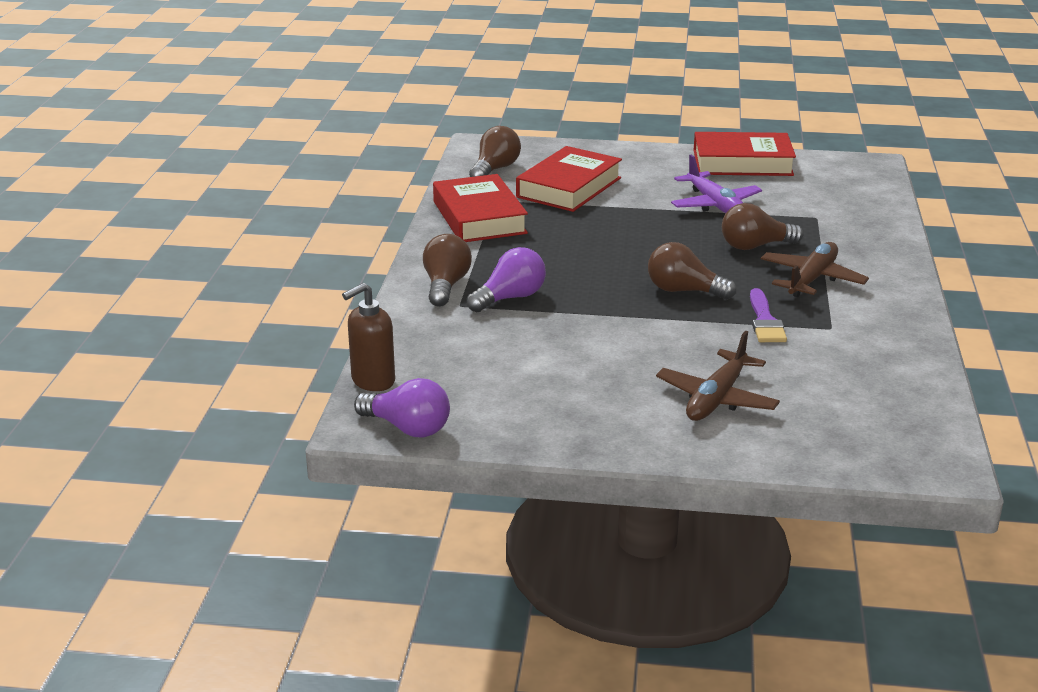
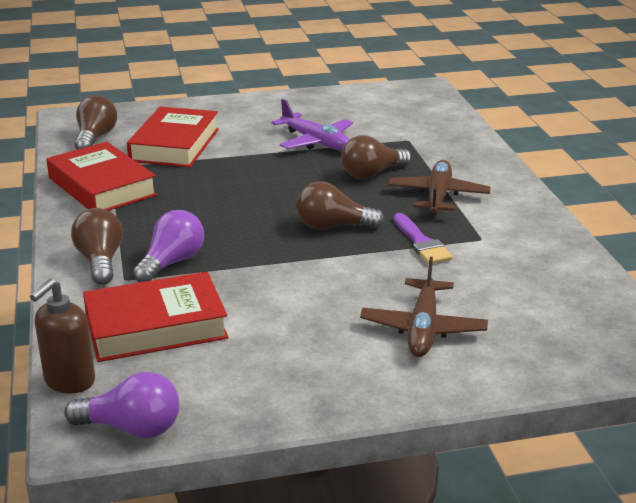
camera: 20 degrees left, 0 degrees up
red book [694,132,796,176] -> red book moved to [83,272,229,362]

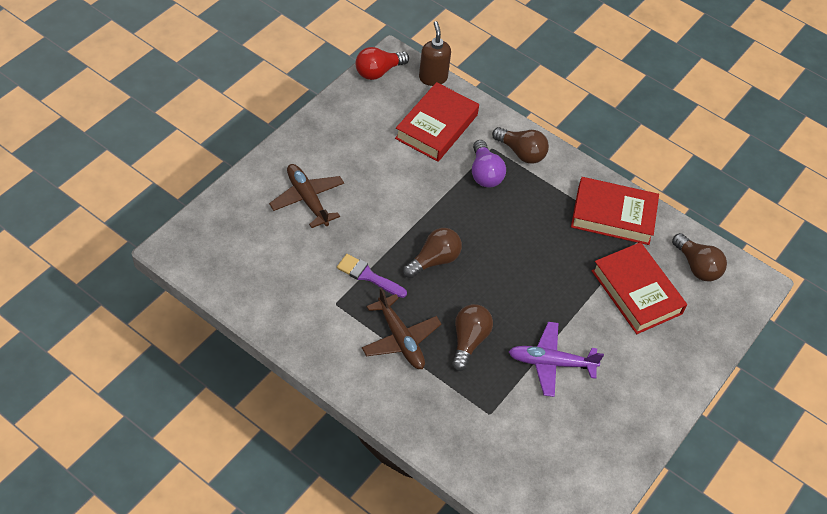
camera: 135 degrees right, 25 degrees up
purple light bulb [64,372,179,438] -> red light bulb [355,47,409,80]

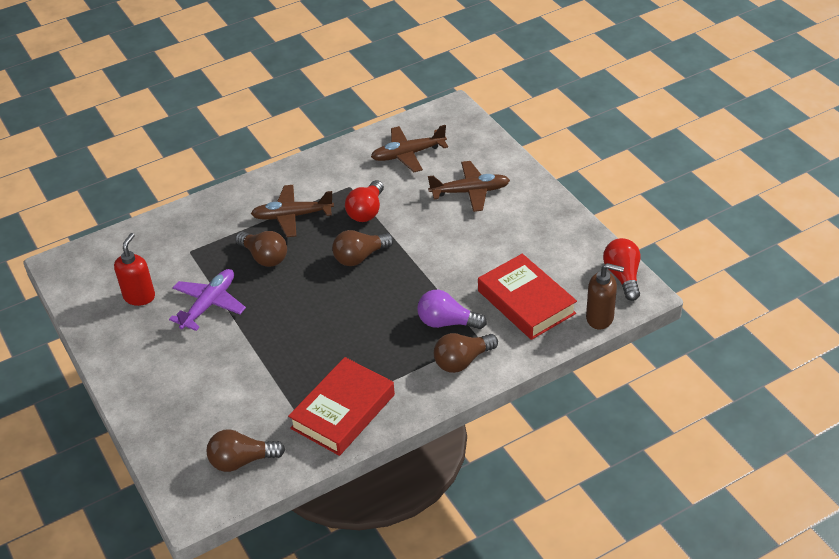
camera: 120 degrees right, 10 degrees down
purple brush [337,254,407,298] -> red light bulb [345,180,384,222]
brown light bulb [403,228,462,278] -> brown light bulb turned 75 degrees clockwise [332,230,394,266]
red book [592,242,687,334] -> none
none -> red soap dispenser [114,233,155,306]
none -> brown plane [371,125,448,172]

